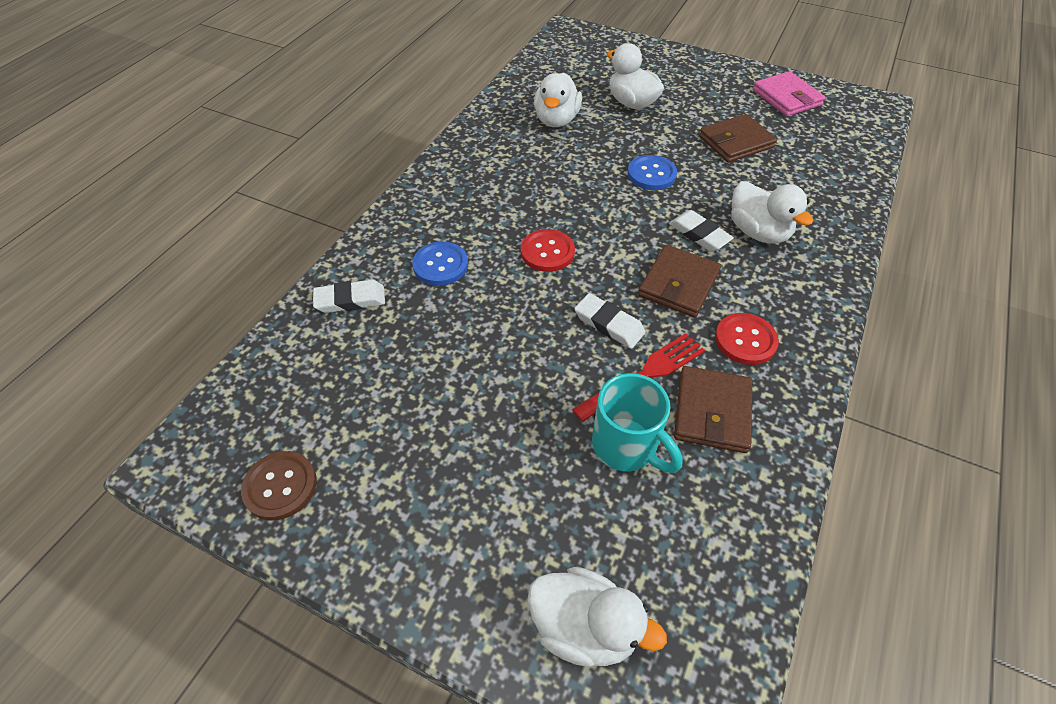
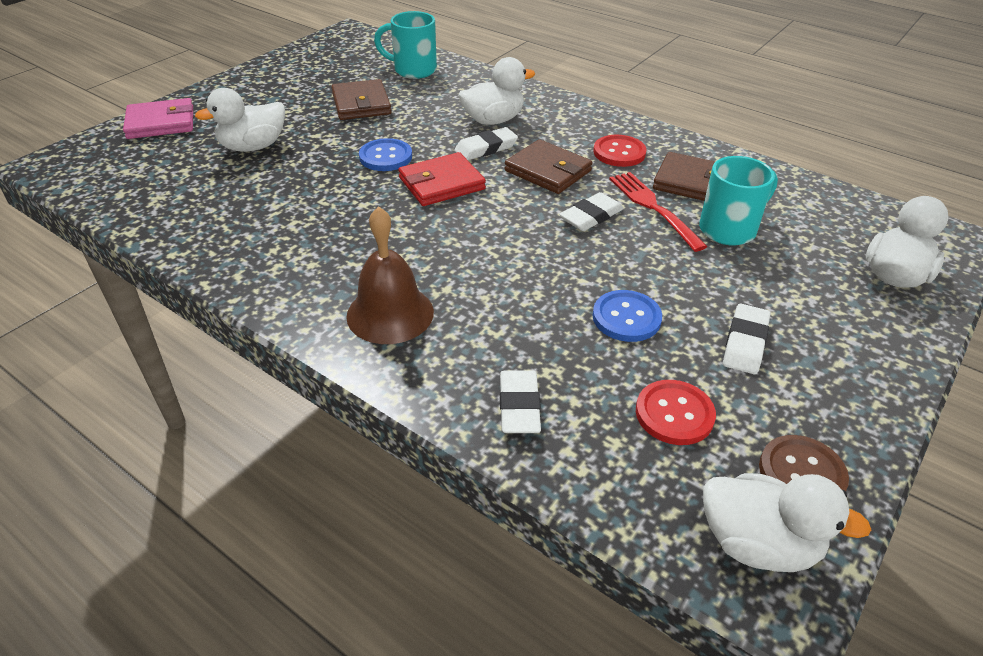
camera: 80 degrees left, 10 degrees down
blue button [412,242,468,286] -> blue button moved to [593,290,662,342]
red button [521,229,575,272] -> red button moved to [636,380,716,445]
white duck [534,73,582,127] -> white duck moved to [703,473,871,572]
pink wallet [753,71,826,116] -> pink wallet moved to [123,98,193,139]
none -> brown bell [346,206,434,344]
none -> turquoise mug [374,11,437,79]
none -> red wallet [398,152,486,206]
none -> white eraser [723,304,770,374]

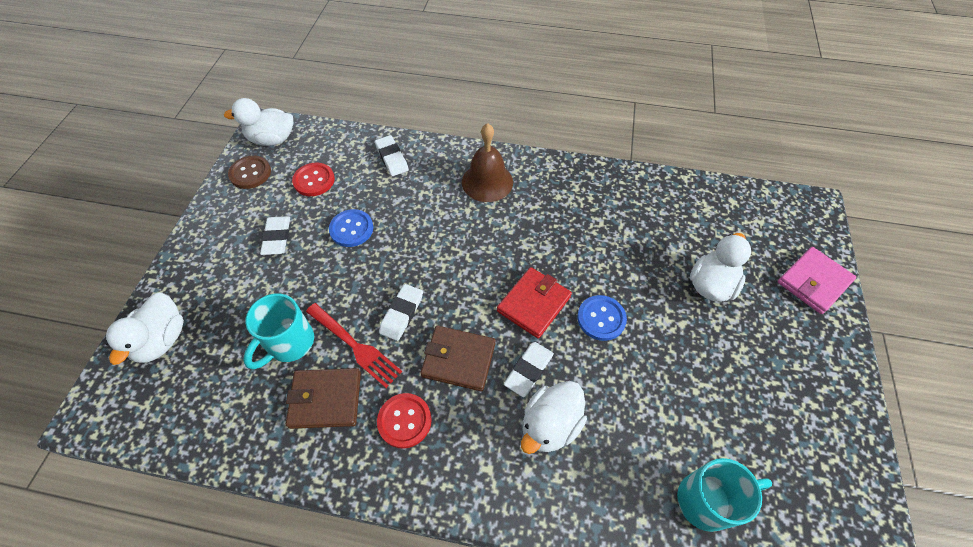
camera: 155 degrees right, 15 degrees up
brown wallet [331,79,392,120] -> none

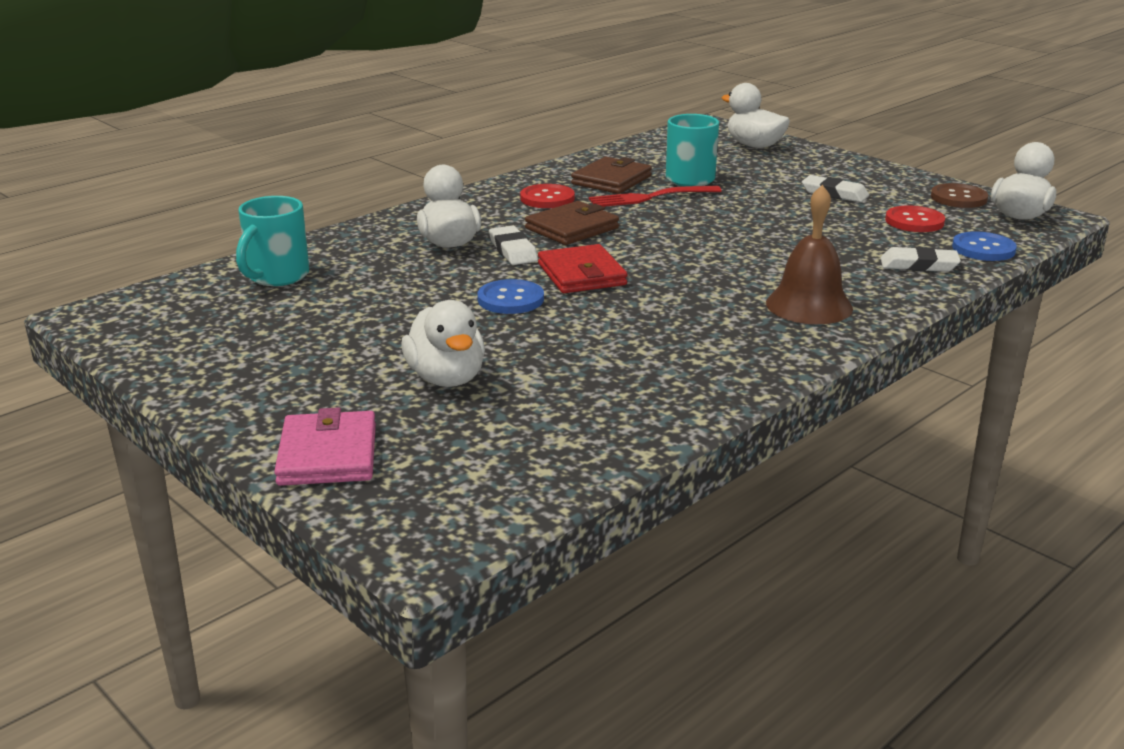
camera: 125 degrees right, 30 degrees down
blue button [329,209,373,247] -> blue button moved to [952,231,1017,261]
white eraser [379,284,423,341] -> none

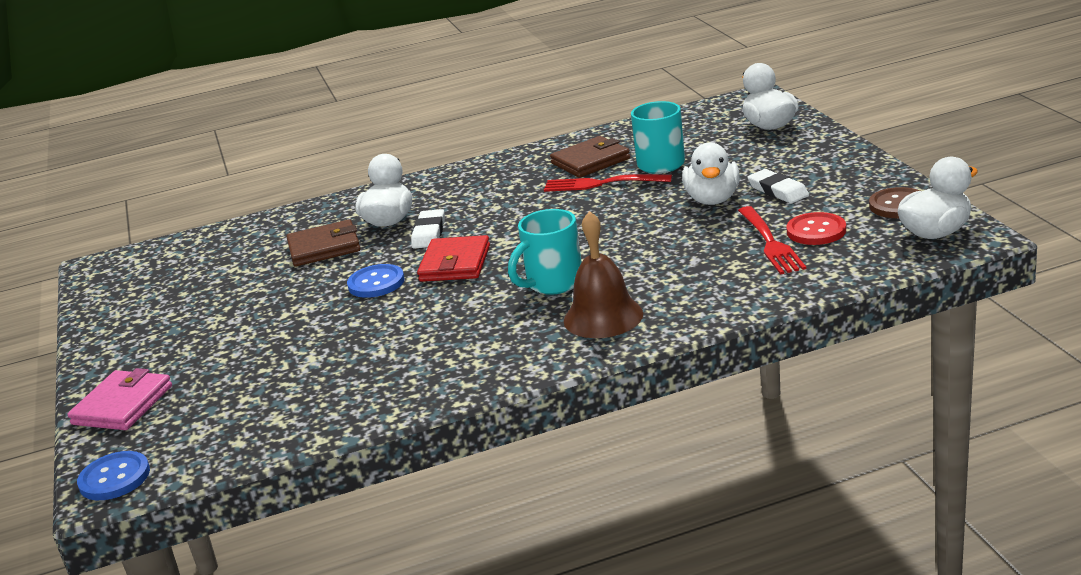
camera: 30 degrees right, 0 degrees up
turquoise mug [236,196,309,286] -> turquoise mug moved to [508,209,582,295]
white duck [402,300,485,387] -> white duck moved to [682,142,740,205]
red button [520,184,575,208] -> none
brown wallet [525,201,619,245] -> brown wallet moved to [286,219,360,267]
white eraser [881,247,961,272] -> none
blue button [952,231,1017,261] -> blue button moved to [77,451,150,500]
none -> red fork [738,206,806,275]

